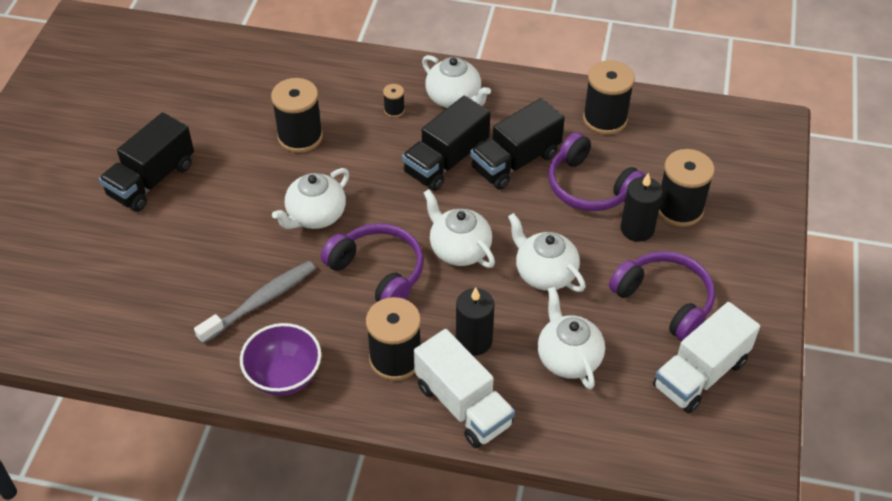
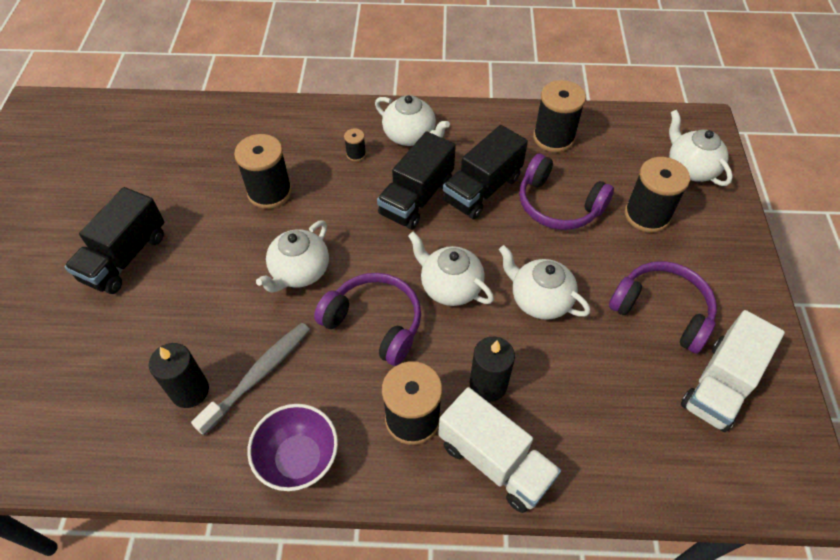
camera: 10 degrees left, 5 degrees up
white teapot [538,287,605,390] -> white teapot moved to [669,110,733,186]
black candle [620,173,663,242] -> black candle moved to [149,343,209,408]

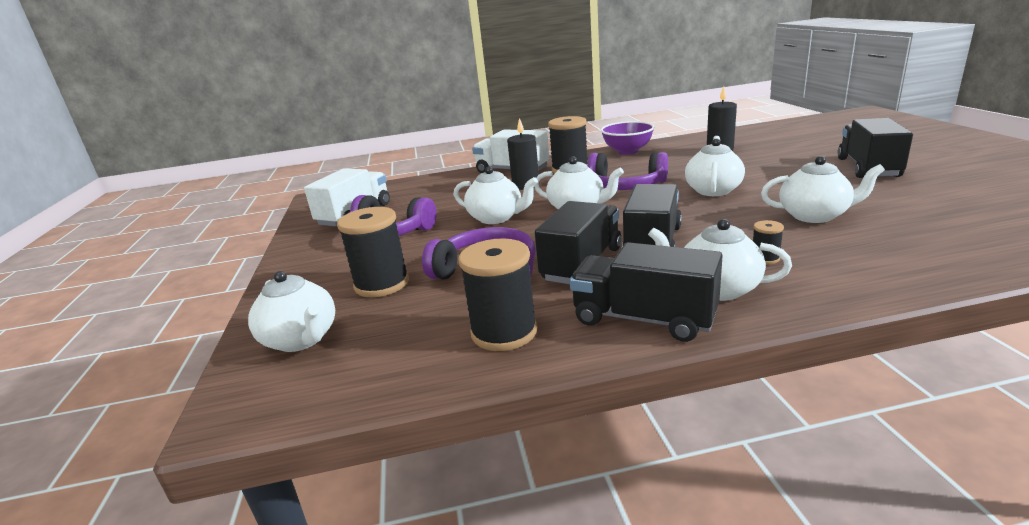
camera: 170 degrees right, 30 degrees down
grey toothbrush [191,323,310,435] -> none
black spool [234,134,292,209] -> white teapot [761,156,885,223]
none -> black truck [570,242,723,342]

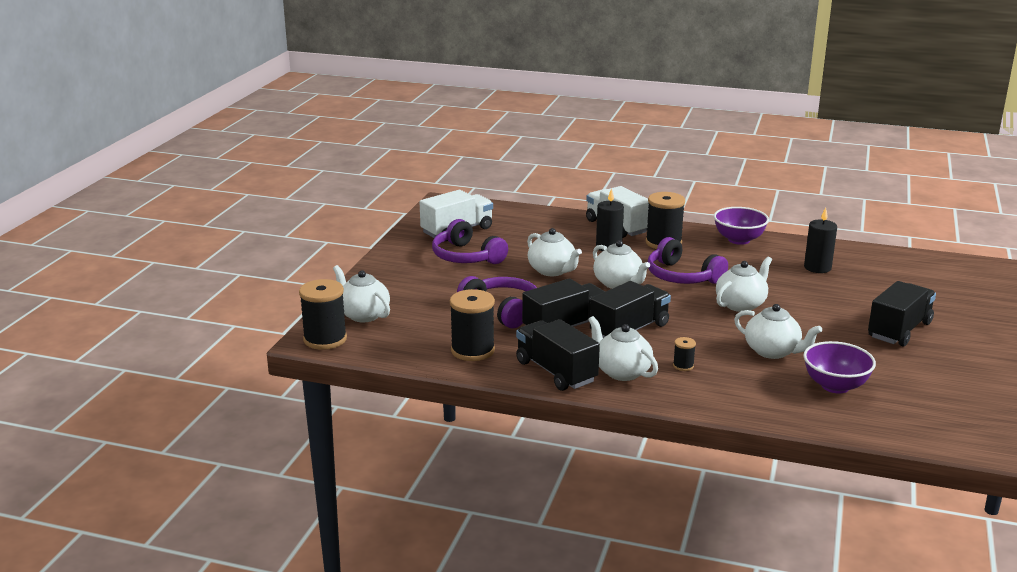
camera: 25 degrees right, 0 degrees up
white teapot [248,271,335,352] -> white teapot turned 150 degrees clockwise [333,265,390,322]
black spool [337,207,409,297] -> black spool moved to [299,279,347,350]
none -> purple bowl [803,341,876,394]

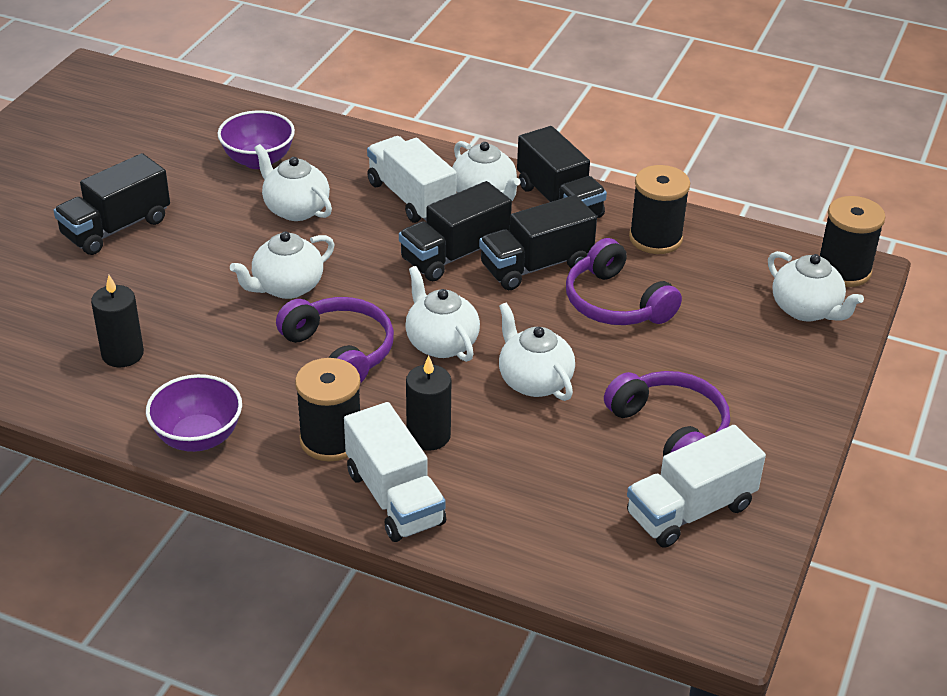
camera: 175 degrees left, 15 degrees up
black spool [673,337,696,371] -> white truck [367,136,457,223]

